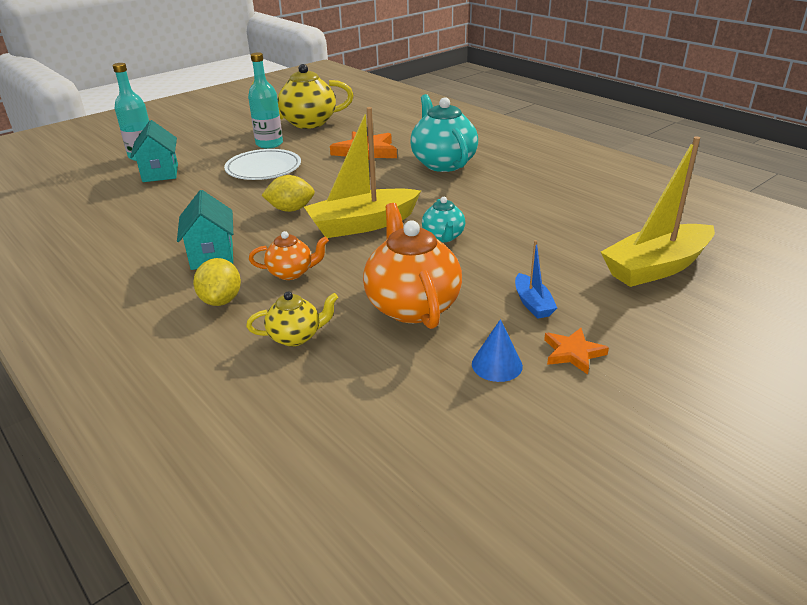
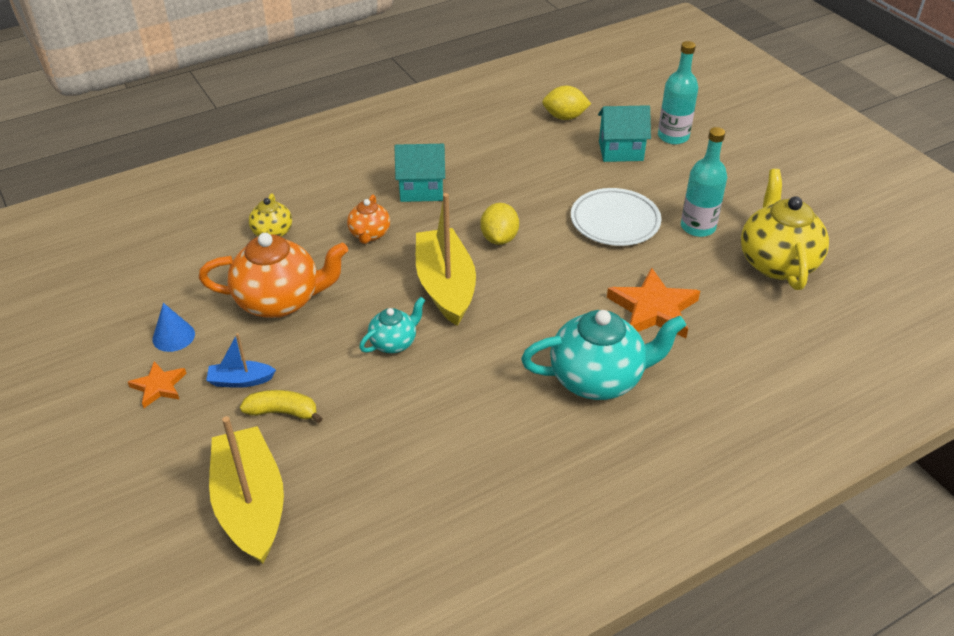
camera: 100 degrees right, 10 degrees up
yellow lemon [193,258,241,306] -> yellow lemon moved to [542,86,591,120]
turquoise teapot [422,197,465,242] -> turquoise teapot turned 135 degrees clockwise [359,297,425,353]
none -> yellow banana [240,390,323,423]

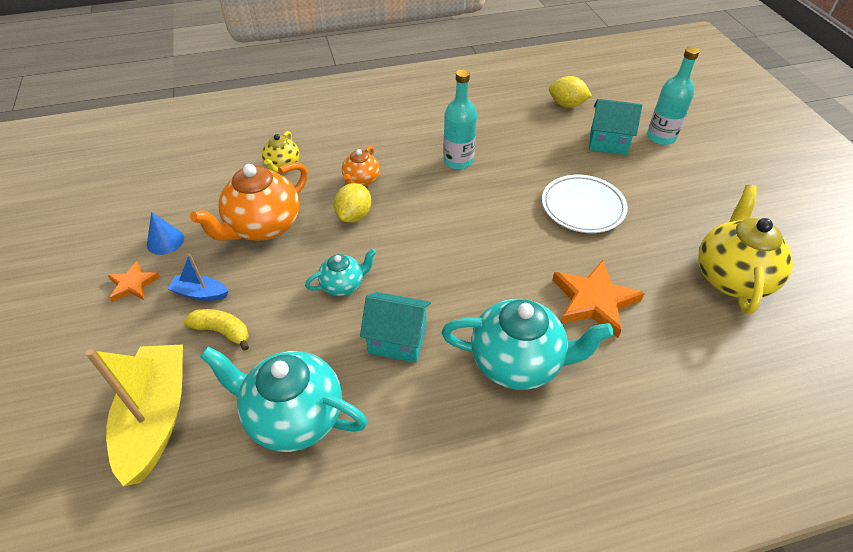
camera: 15 degrees right, 5 degrees up
orange teapot [199,233,348,318] -> orange teapot turned 120 degrees clockwise [190,162,308,241]
turquoise house [395,144,445,202] -> turquoise house moved to [360,292,431,363]
yellow boat [416,193,476,326] -> none
yellow lemon [480,203,519,245] -> yellow lemon moved to [334,183,371,223]
turquoise bottle [681,127,727,237] -> turquoise bottle moved to [443,69,477,169]
none -> turquoise teapot [200,347,367,452]

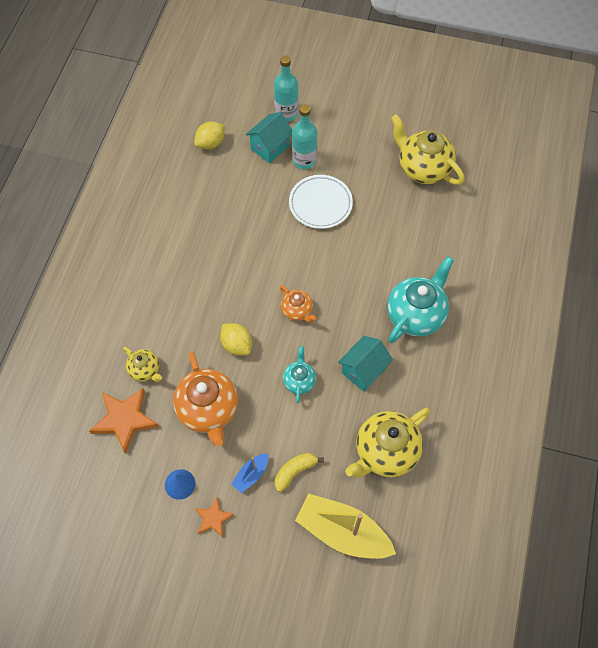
camera: 60 degrees left, 15 degrees up
turquoise teapot [200,347,367,452] -> yellow teapot [345,408,430,478]
orange teapot [342,146,380,186] -> orange teapot moved to [280,285,316,323]
turquoise bottle [443,69,477,169] -> turquoise bottle moved to [292,105,317,169]
orange star [552,260,645,338] -> orange star moved to [89,388,159,454]

